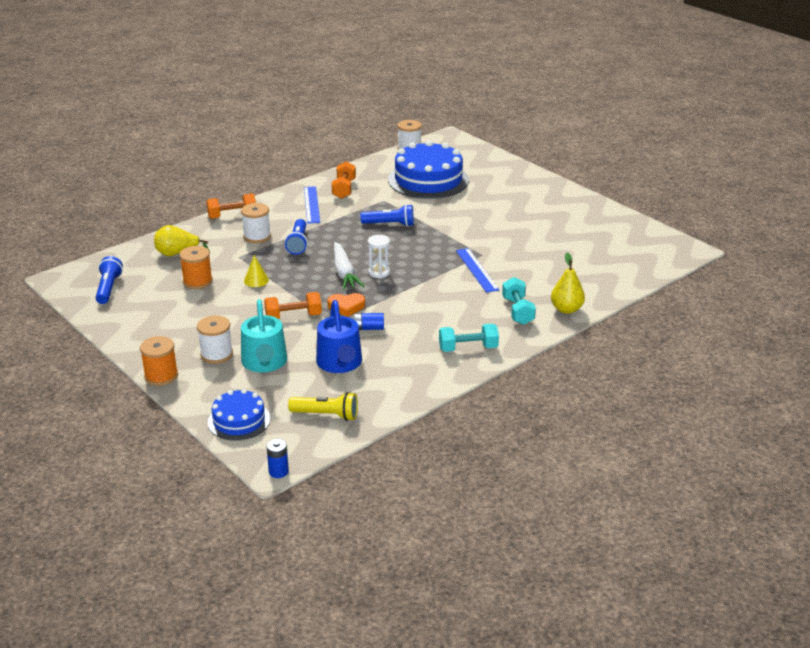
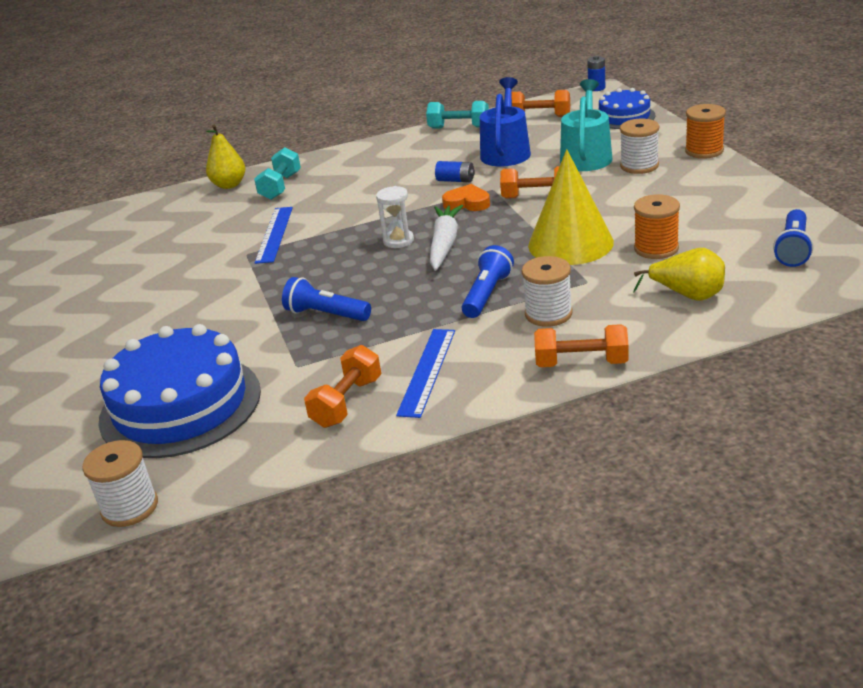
camera: 155 degrees left, 0 degrees up
yellow cone [244,255,269,287] -> yellow cone [528,149,614,265], size x2.34
yellow flashlight [288,392,358,421] -> orange dumbbell [511,90,570,117]
turquoise dumbbell [439,324,499,352] -> turquoise dumbbell moved to [426,101,489,129]

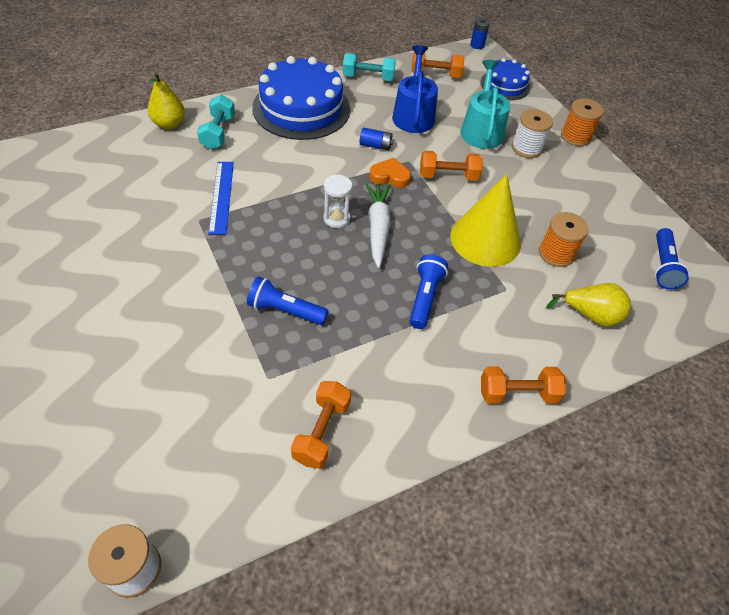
camera: 15 degrees left, 20 degrees up
blue cake [98,324,261,458] -> blue cake moved to [252,56,350,140]
blue ruler [396,329,455,418] -> none
white spool [522,256,573,327] -> none

